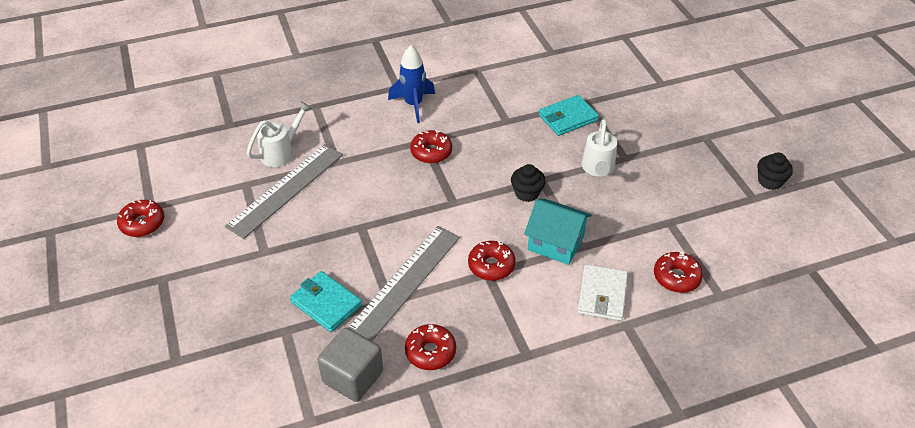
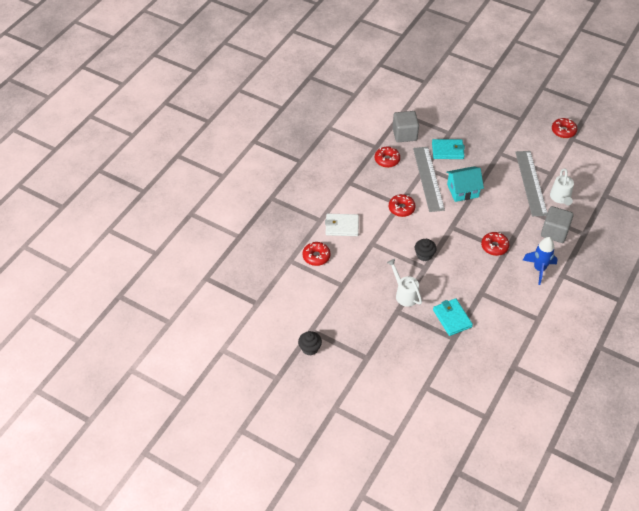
camera: 140 degrees right, 5 degrees up
turquoise house [524,199,592,265] -> turquoise house moved to [446,166,484,202]
turquoise wallet [539,95,599,136] -> turquoise wallet turned 45 degrees counterclockwise [433,298,473,336]
white wallet [577,264,628,321] -> white wallet turned 60 degrees counterclockwise [325,214,359,236]
none -> grey cube [541,206,574,243]

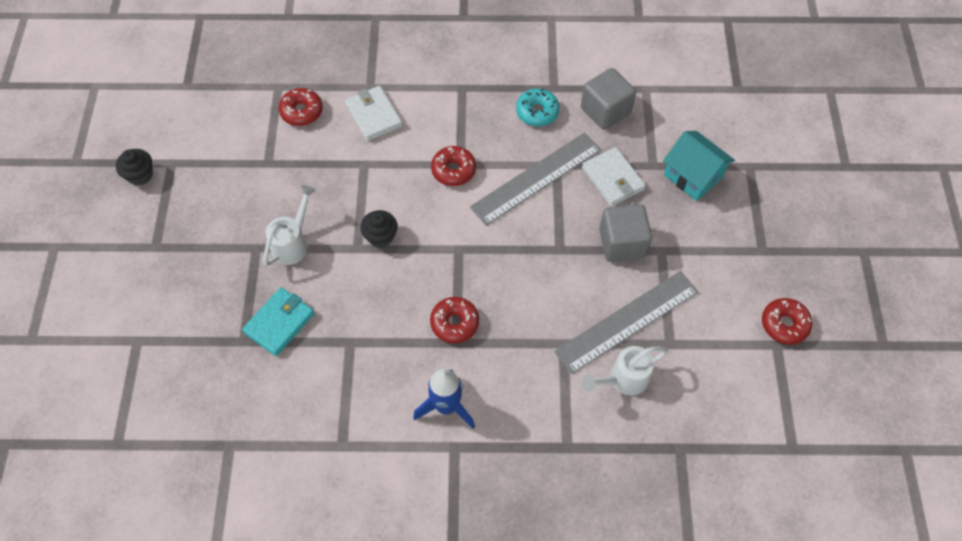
camera: 60 degrees right, 10 degrees up
red donut [375,147,400,168] -> turquoise donut [516,88,560,126]
turquoise wallet [432,139,465,159] -> white wallet [582,147,646,206]
turquoise house [446,166,484,202] -> turquoise house moved to [663,131,735,201]
grey cube [541,206,574,243] -> grey cube moved to [599,204,652,262]

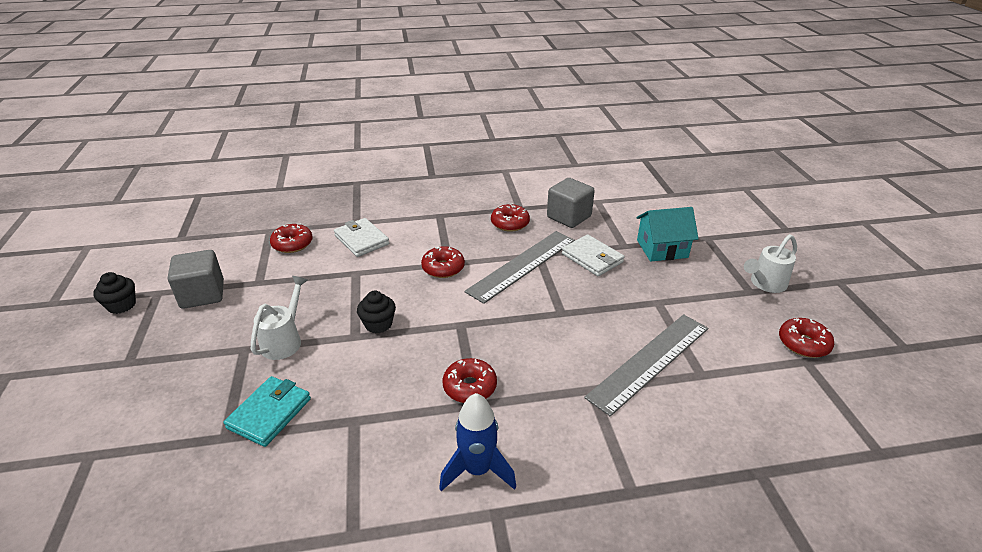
camera: 10 degrees left, 25 degrees down
turquoise donut [516,88,560,126] -> red donut [491,203,530,232]
white watering can [581,346,668,396] -> white watering can moved to [744,234,797,293]
grey cube [599,204,652,262] -> grey cube moved to [168,250,224,309]
turquoise house [663,131,735,201] -> turquoise house turned 45 degrees counterclockwise [636,207,699,262]

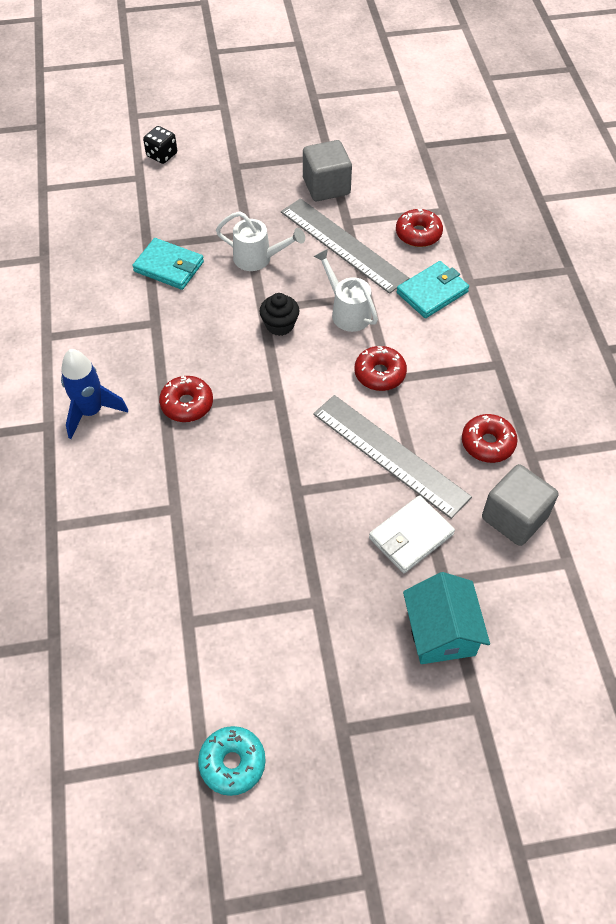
camera: 90 degrees right, 20 degrees up
black cupcake [93,272,136,314] -> none
white wallet [334,218,389,257] -> turquoise wallet [397,261,469,318]
grey ruler [584,314,708,416] -> grey ruler moved to [281,198,409,294]
white watering can [744,234,797,293] -> white watering can moved to [314,249,378,332]
red donut [779,318,834,358] -> turquoise donut [198,726,266,796]
none -> black dice [143,126,177,164]

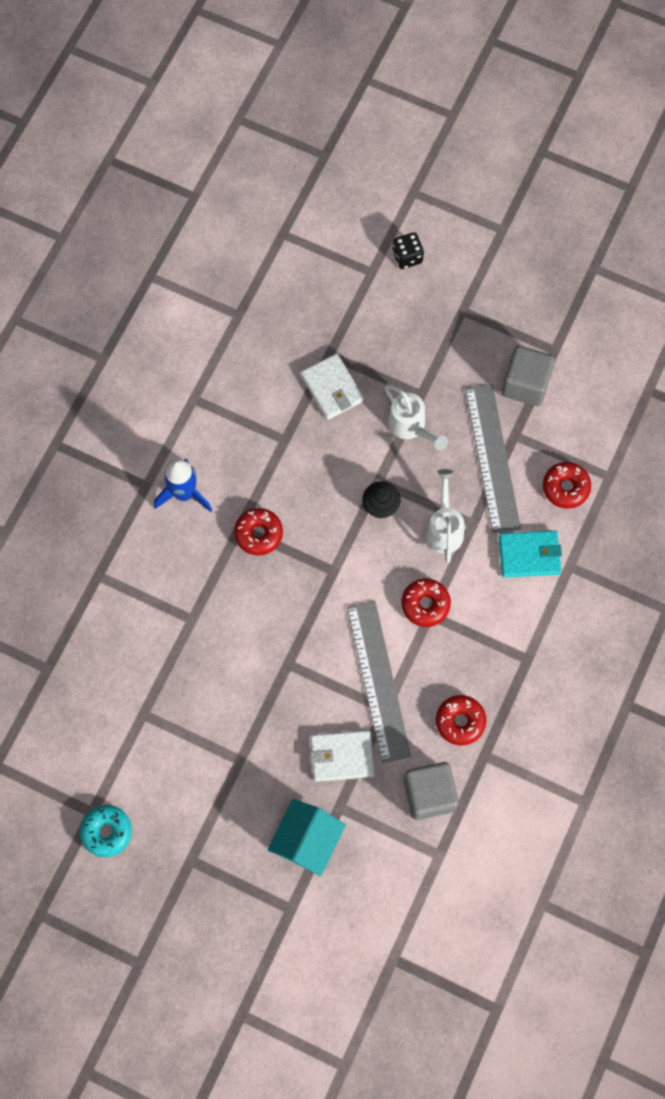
camera: 35 degrees right, 15 degrees up
turquoise wallet [132,238,204,290] -> white wallet [301,354,364,420]

